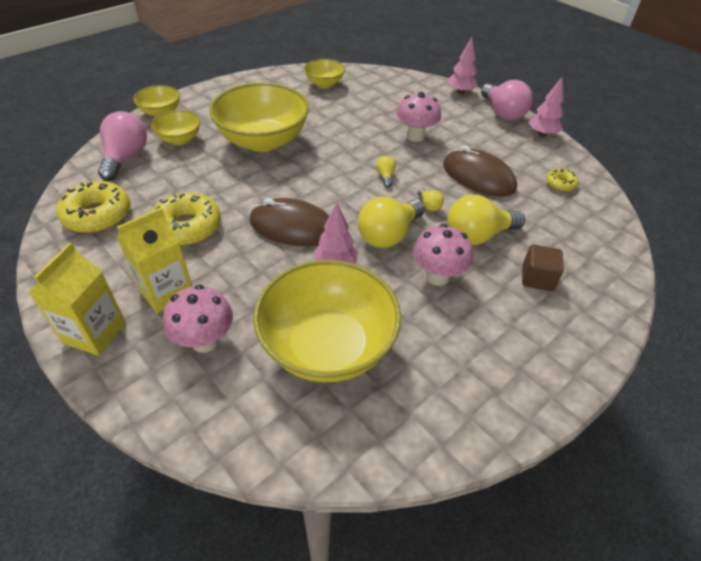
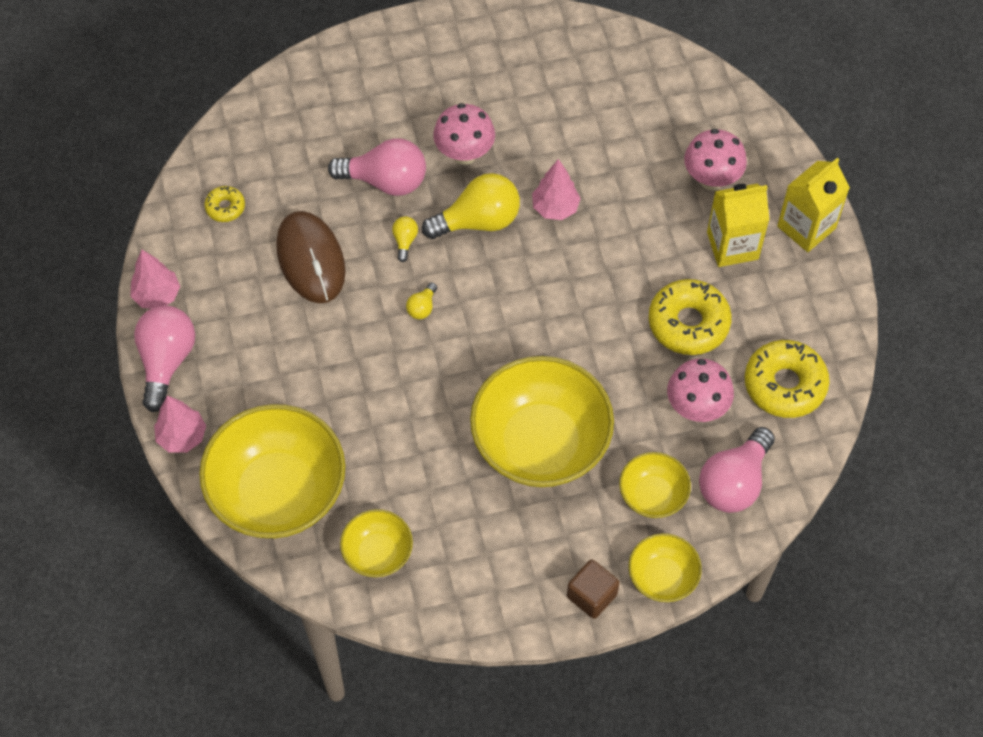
camera: 150 degrees left, 15 degrees up
brown mouse [249,198,329,246] -> none
yellow bowl [253,260,401,383] -> yellow bowl moved to [199,404,346,538]
pink mushroom [396,92,441,142] -> pink mushroom moved to [667,359,734,422]
yellow light bulb [447,195,525,245] -> pink light bulb [328,138,426,196]
brown cube [522,244,564,291] -> brown cube moved to [567,559,620,619]

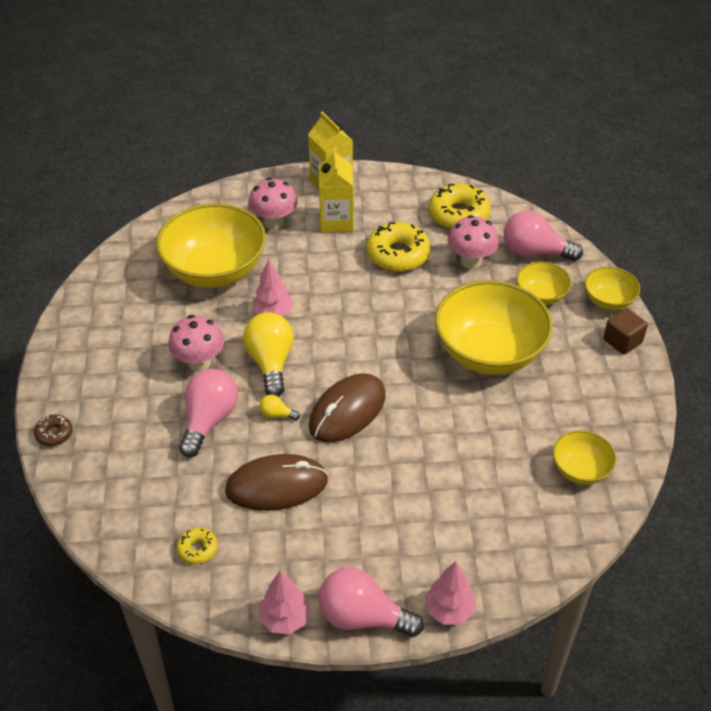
camera: 80 degrees left, 15 degrees down
yellow bowl [199,404,346,538] -> yellow bowl moved to [156,203,266,288]
yellow light bulb [406,283,437,319] -> brown mouse [309,373,386,442]
pink light bulb [699,427,775,513] -> pink light bulb turned 150 degrees clockwise [504,211,583,261]
none -> brown donut [34,414,73,446]

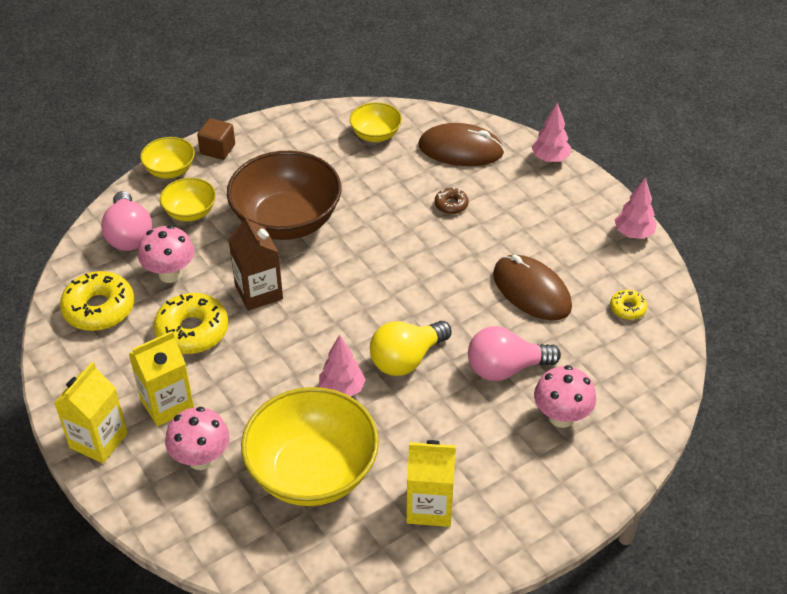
camera: 120 degrees left, 0 degrees up
brown donut [34,414,73,446] -> brown donut moved to [435,188,468,214]
pink mushroom [168,315,224,372] -> pink mushroom moved to [534,365,596,428]
yellow light bulb [259,395,300,420] -> none
brown mouse [309,373,386,442] -> brown mouse moved to [418,123,504,166]
pink light bulb [319,567,424,637] -> none
yellow bowl [435,280,553,375] -> brown bowl [227,151,341,240]
none -> brown carton [228,214,283,311]
none -> yellow carton [406,440,456,527]

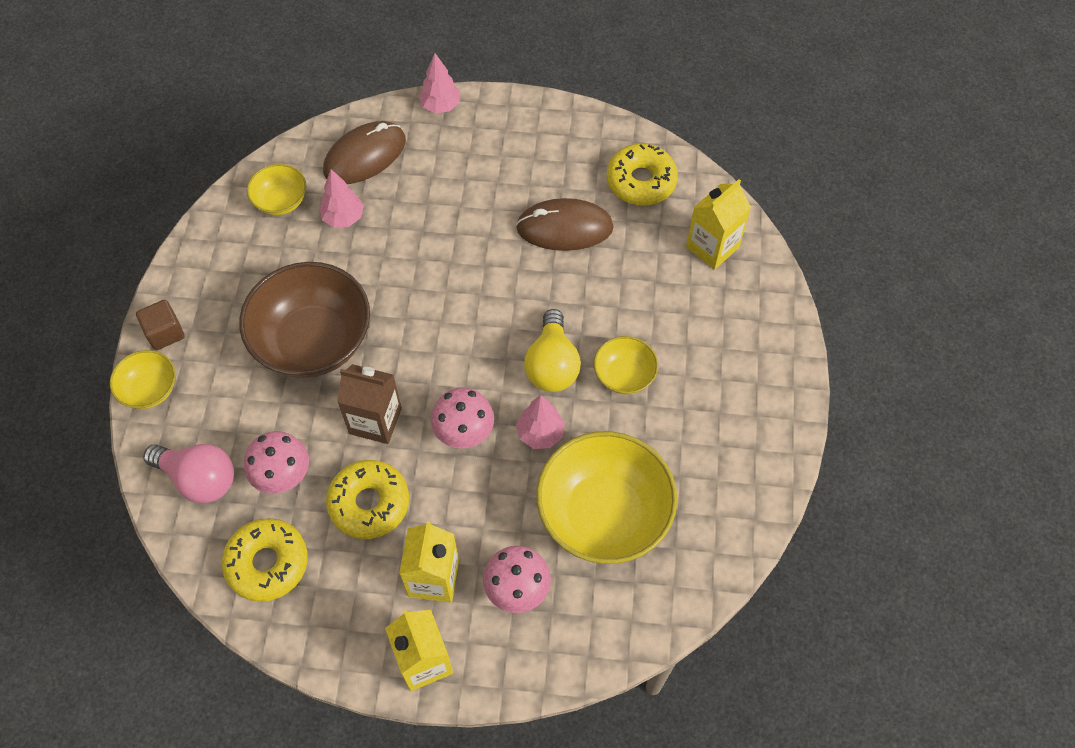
camera: 50 degrees left, 15 degrees up
yellow bowl [160,178,216,221] -> yellow bowl moved to [594,336,658,394]
yellow carton [406,440,456,527] -> yellow carton moved to [686,179,751,270]
brown donut [435,188,468,214] -> none
pink light bulb [468,326,561,381] -> none
pink mushroom [534,365,596,428] -> pink mushroom moved to [431,388,494,449]
yellow donut [610,290,647,320] -> yellow donut [606,144,678,206], size x1.98
pink tree [615,178,657,239] -> pink tree moved to [319,169,364,228]

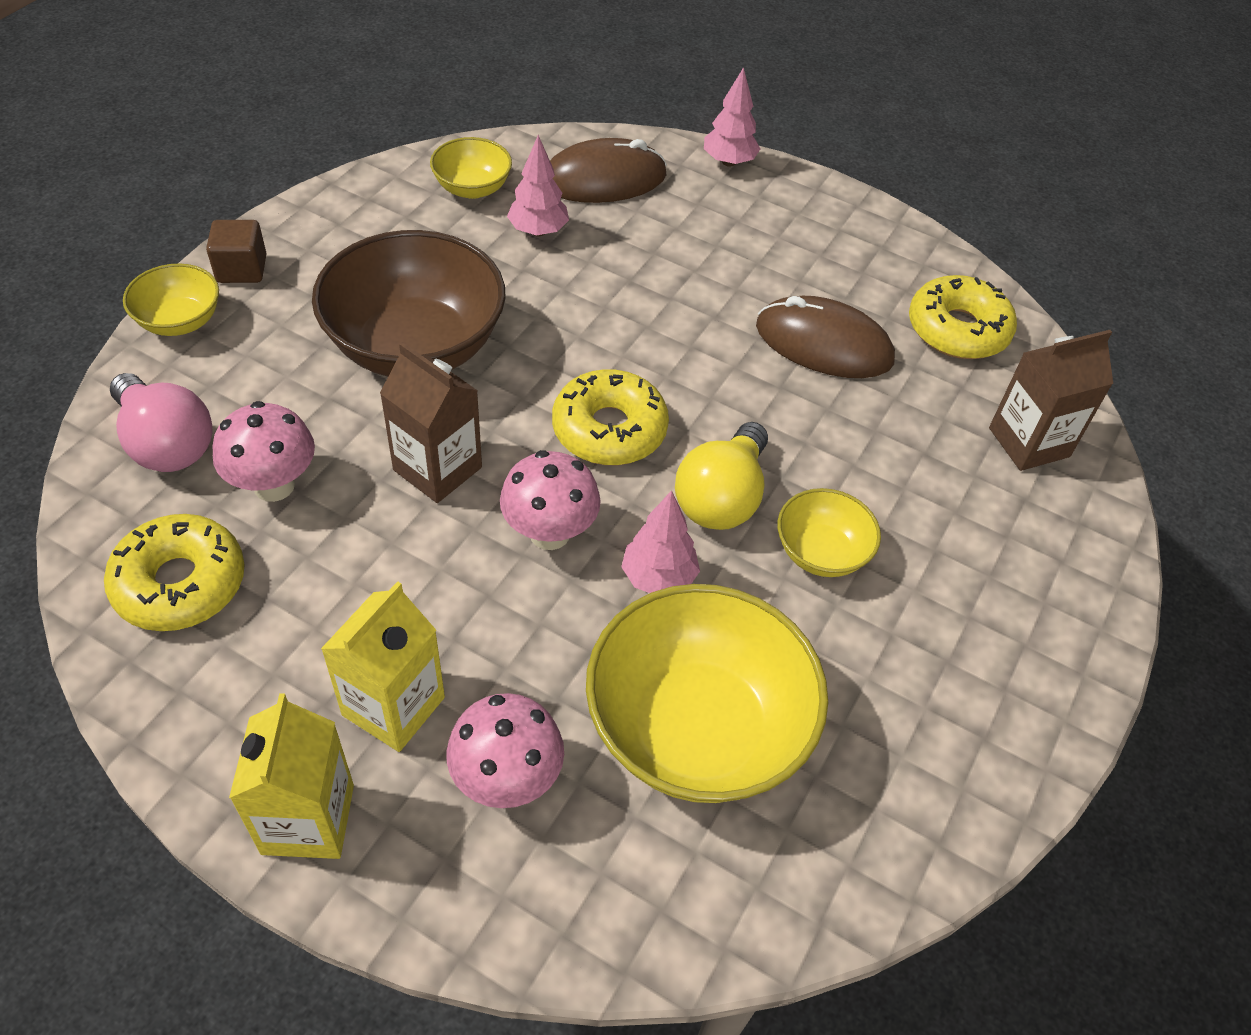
camera: 20 degrees right, 10 degrees down
yellow donut [326,460,409,539] -> yellow donut moved to [552,369,669,465]
yellow carton [686,179,751,270] -> brown carton [989,330,1113,471]

